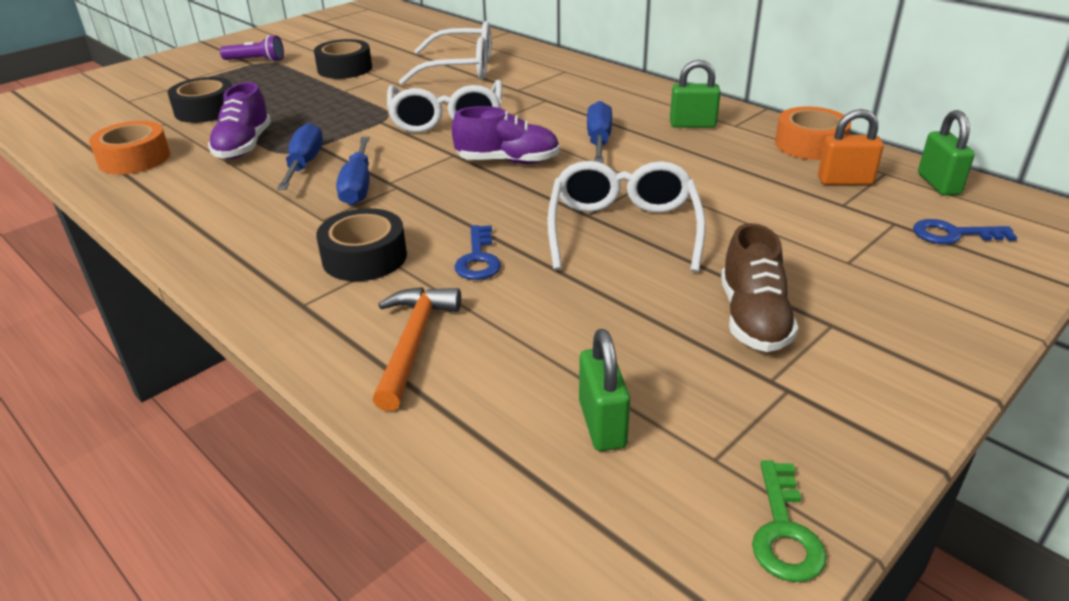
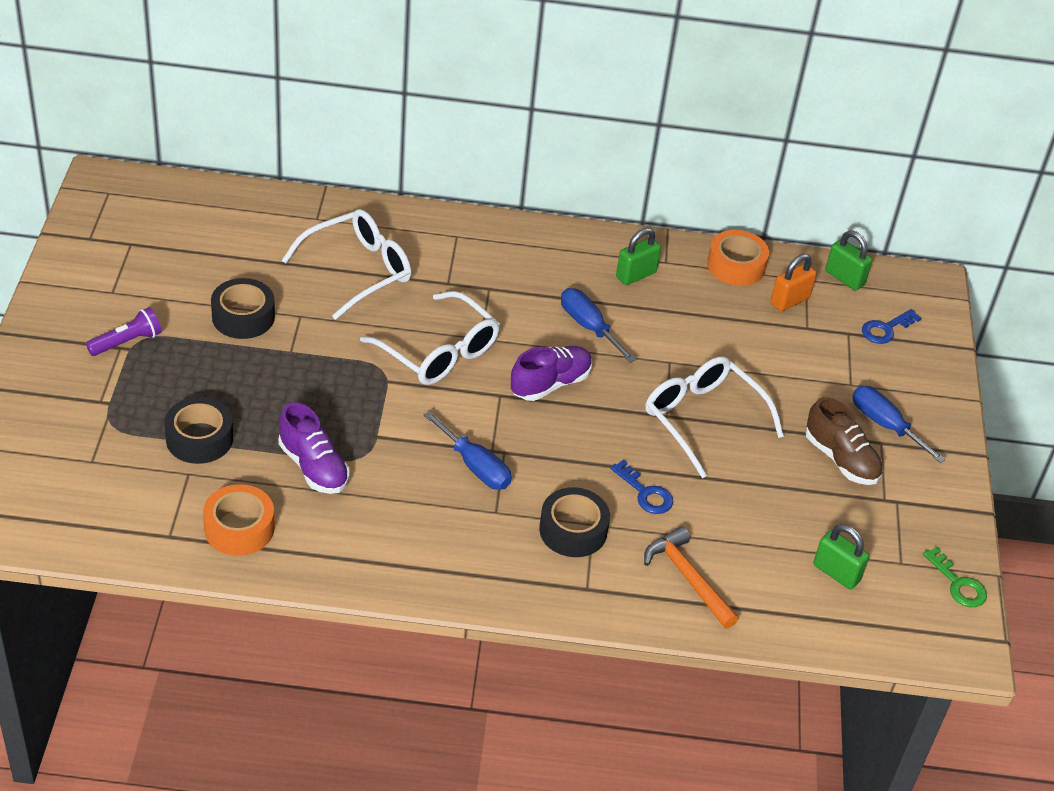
camera: 45 degrees left, 10 degrees up
blue screwdriver [277,123,323,190] -> blue screwdriver moved to [852,386,946,463]

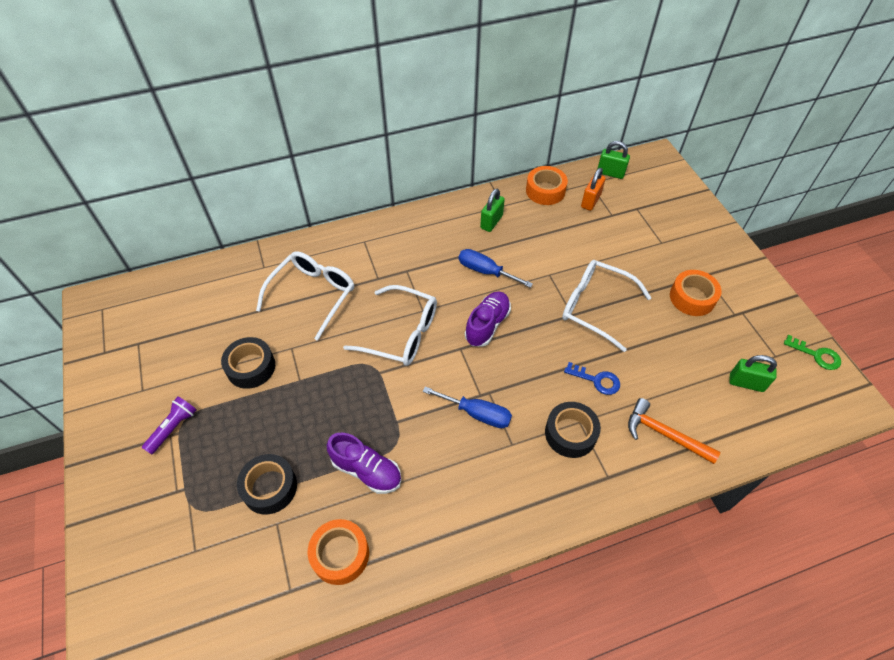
camera: 20 degrees left, 10 degrees up
brown shoe [806,397,883,485] -> orange tape [670,270,722,316]
blue screwdriver [852,386,946,463] -> none
blue key [862,309,922,344] -> none

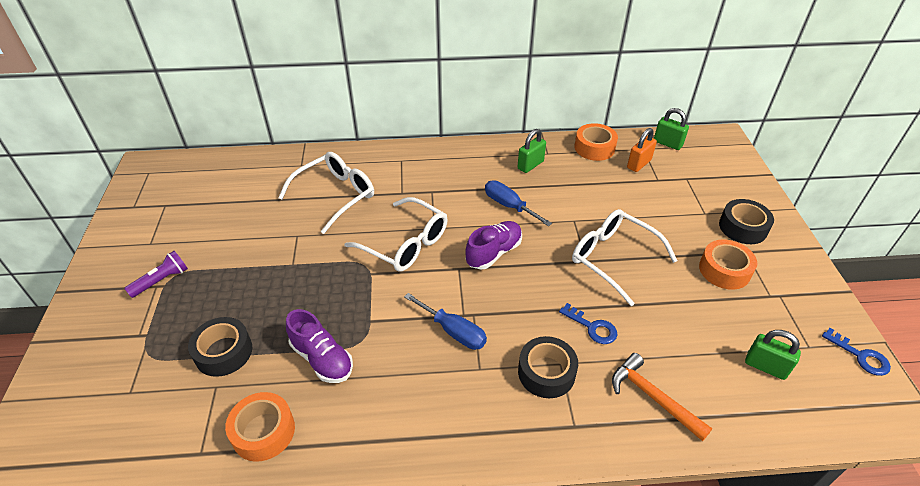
camera: 15 degrees right, 10 degrees down
black tape [221,337,275,389] -> black tape moved to [719,199,774,244]
green key [784,335,841,370] -> blue key [822,328,891,376]

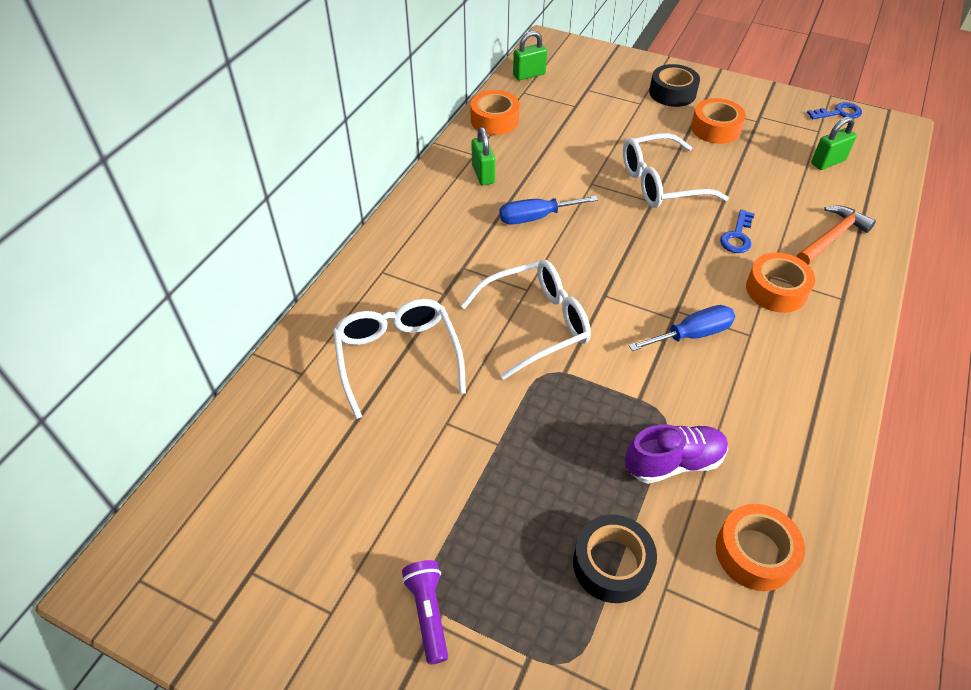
camera: 60 degrees left, 5 degrees up
purple shoe [465,221,522,270] -> none
black tape [518,336,578,398] -> orange tape [746,253,815,313]
blue key [559,303,617,344] -> blue key turned 135 degrees clockwise [720,209,755,253]
orange hammer [612,353,713,441] -> orange hammer turned 150 degrees clockwise [796,205,876,264]
orange padlock [627,128,657,172] -> none

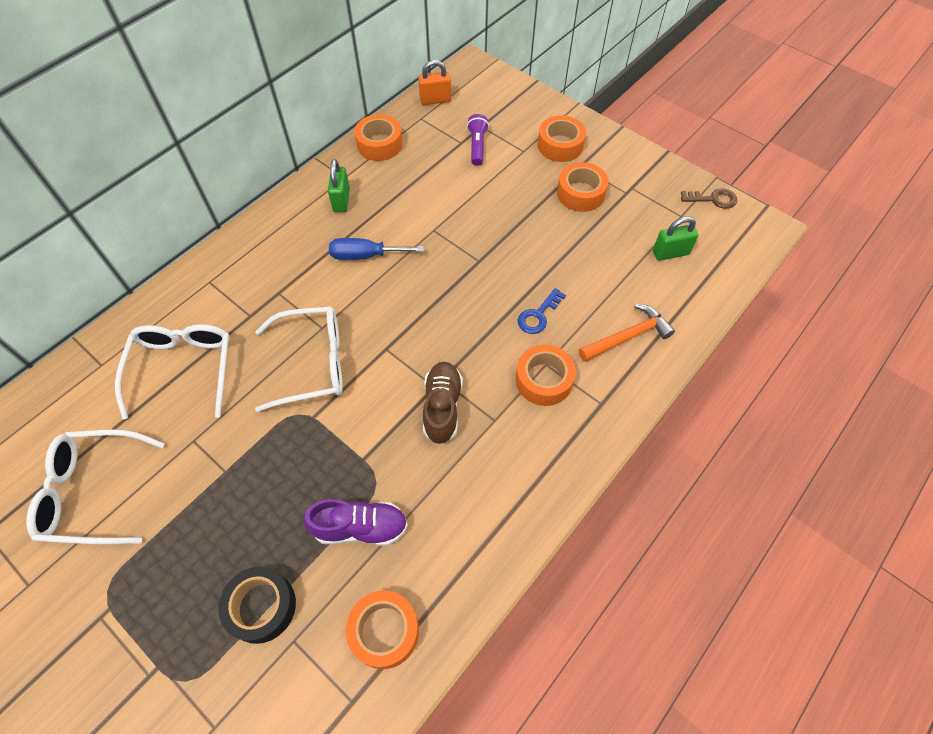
camera: 15 degrees right, 10 degrees up
purple flashlight [402,560,448,664] -> purple flashlight moved to [467,114,489,166]
green padlock [513,31,547,81] -> orange padlock [418,60,451,105]
white glasses [623,133,729,208] -> white glasses moved to [26,429,165,544]
blue screwdriver [629,305,735,351] -> brown shoe [423,362,463,444]
black tape [649,64,700,107] -> orange tape [538,115,586,162]
blue key [807,102,862,119] -> brown key [681,188,737,209]

